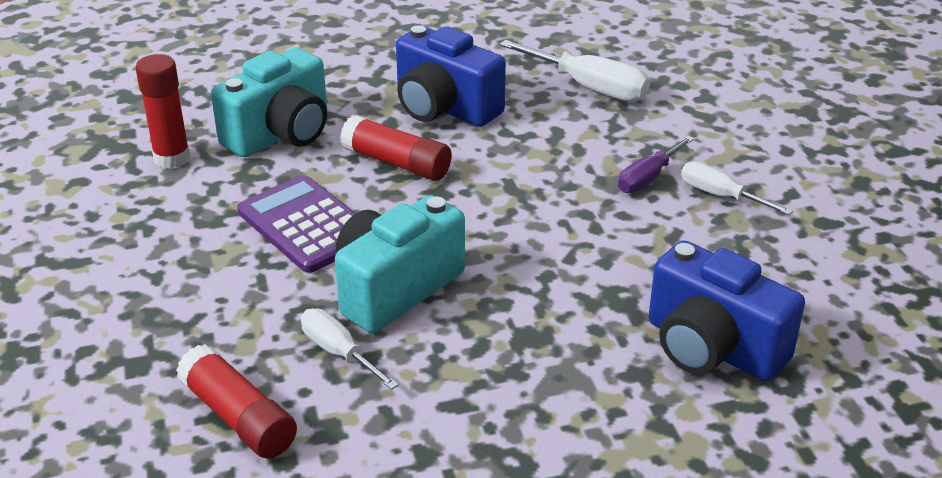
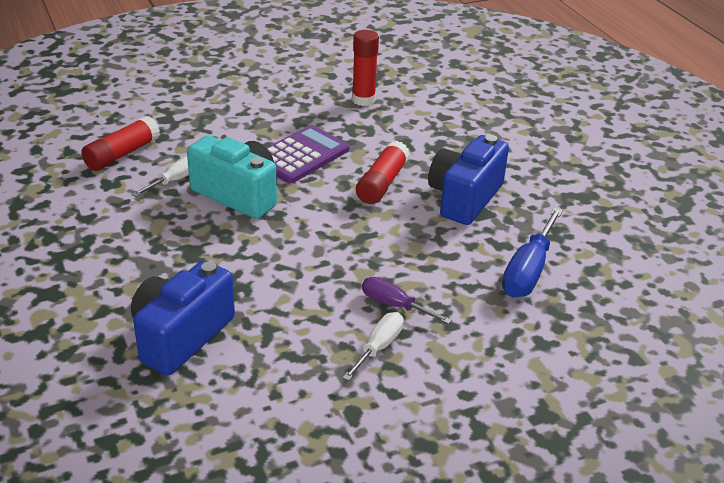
camera: 80 degrees right, 0 degrees up
turquoise camera [211,47,327,157] -> none
white screwdriver [500,40,650,102] -> blue screwdriver [502,207,563,297]

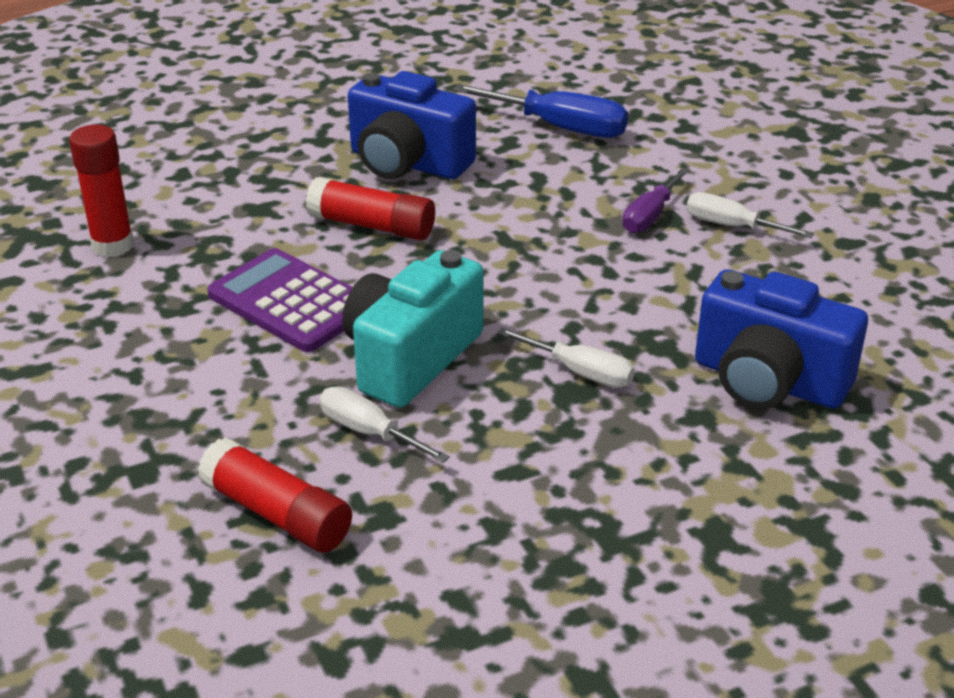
camera: 90 degrees left, 0 degrees up
none -> white screwdriver [497,328,635,388]

